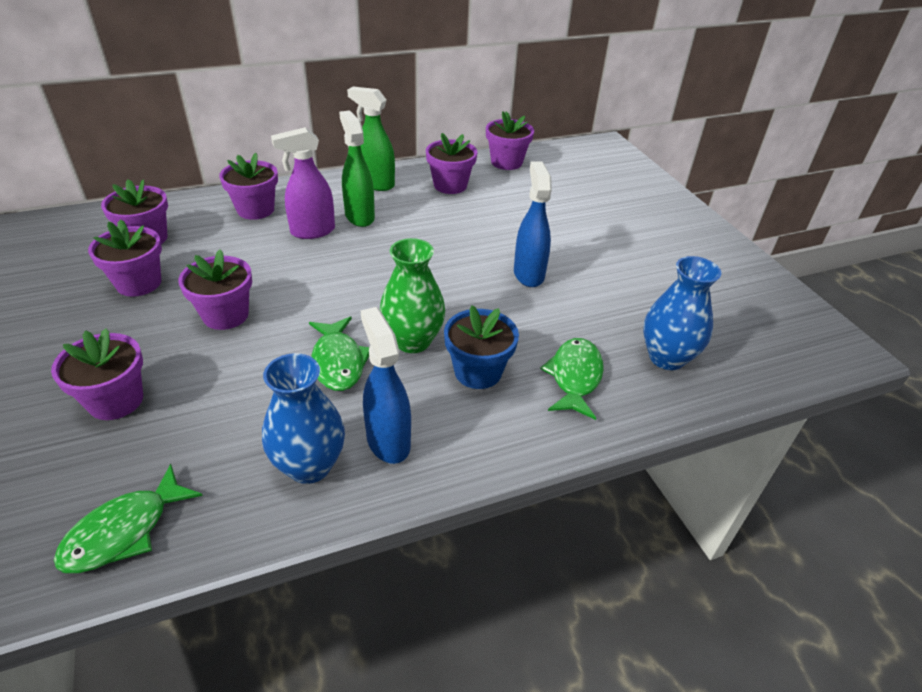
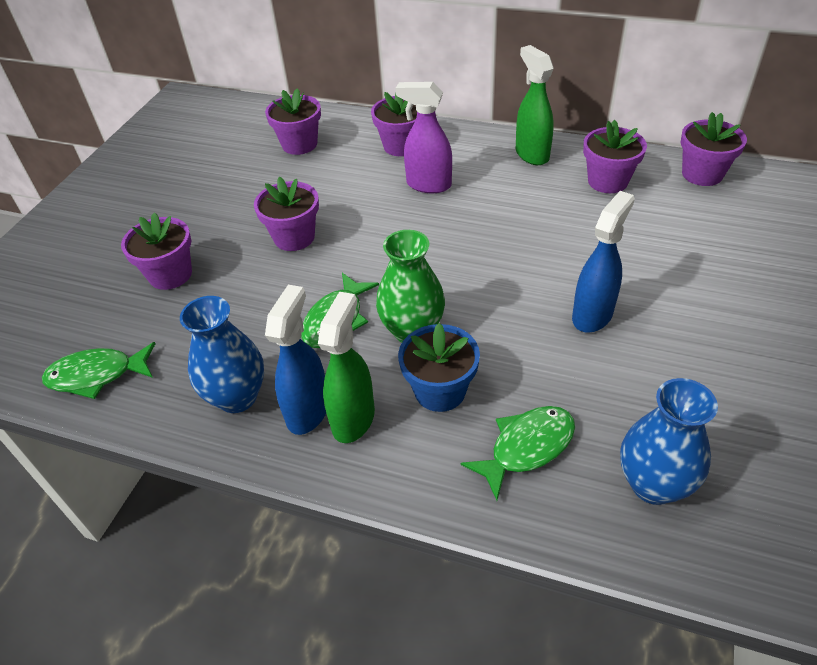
camera: 45 degrees right, 5 degrees up
purple flower pot [88,219,162,297] -> none
green spray bottle [339,110,375,227] -> green spray bottle moved to [318,292,375,443]

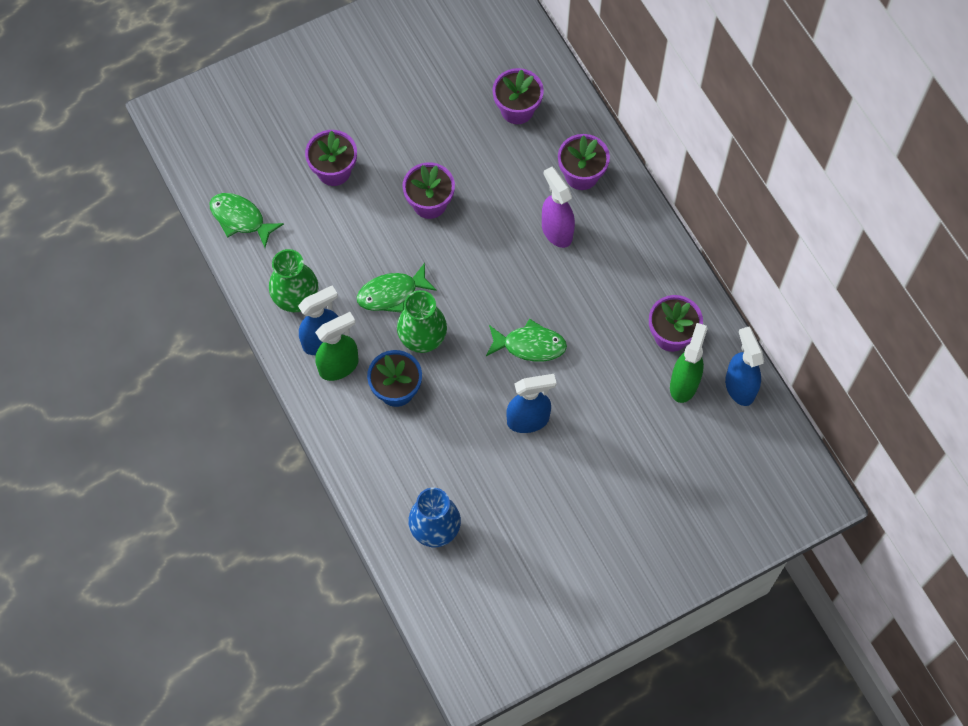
camera: 40 degrees right, 20 degrees up
blue vase [180,296,264,413] -> green vase [269,249,319,312]
green fish [461,406,575,501] -> green fish moved to [486,319,567,362]
green spray bottle [516,45,554,165] -> green spray bottle moved to [670,323,708,403]
purple flower pot [680,112,747,186] -> blue spray bottle [725,327,764,406]

